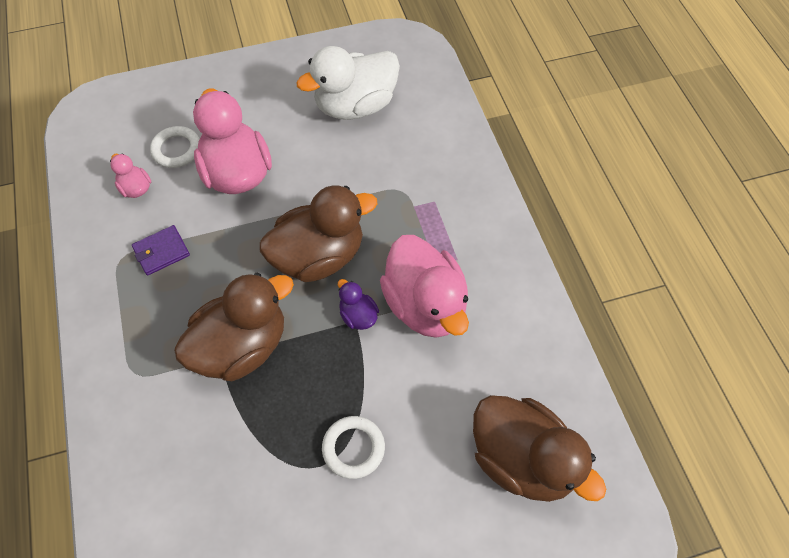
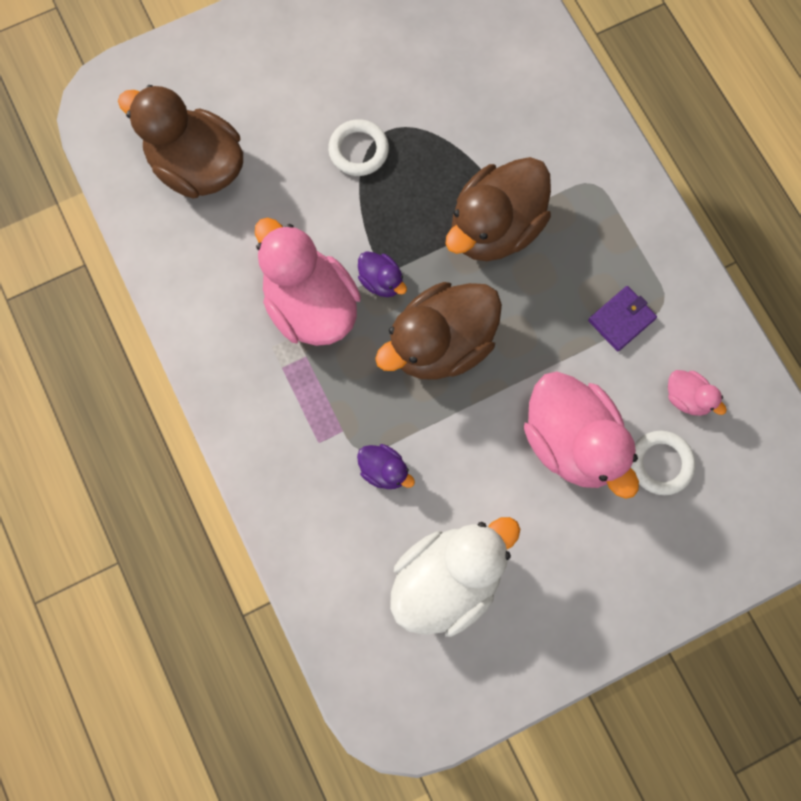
camera: 170 degrees right, 15 degrees up
none -> purple duck [357,444,415,489]

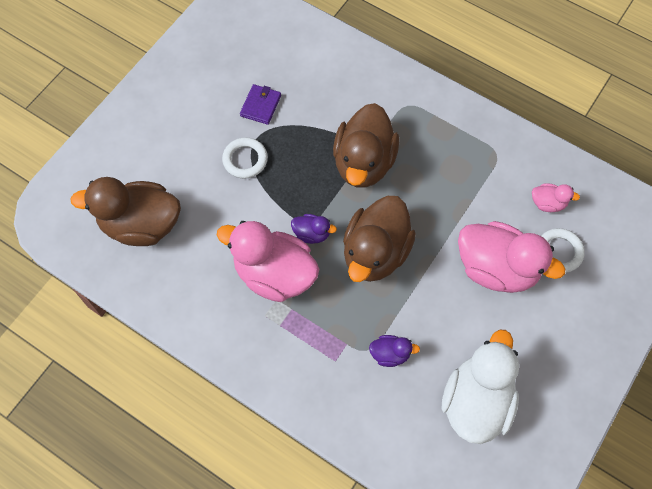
camera: 30 degrees left, 10 degrees down
purple wallet [588,286,657,351] -> purple wallet moved to [240,84,281,125]

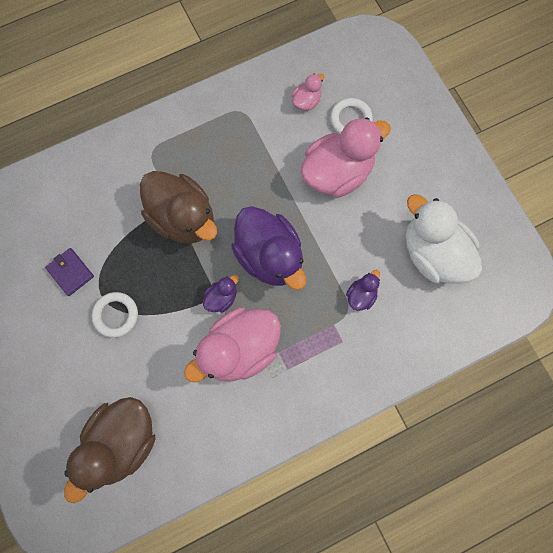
camera: 60 degrees left, 10 degrees up
brown duck [343,196,416,282] -> purple duck [231,206,306,290]

